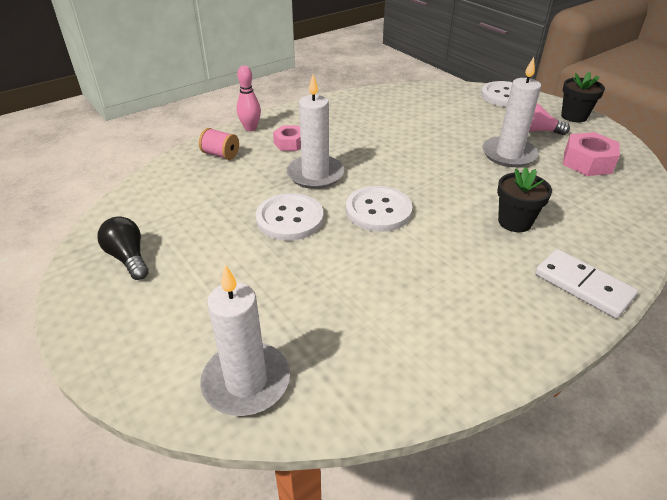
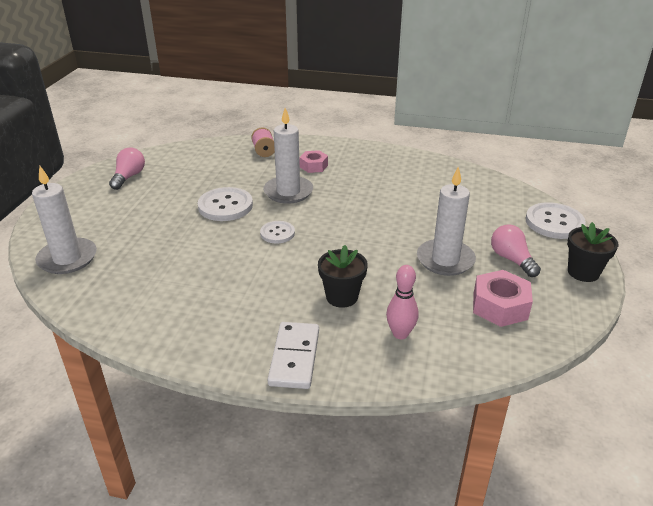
camera: 50 degrees right, 5 degrees down
black light bulb [97,216,149,280] -> pink light bulb [109,147,145,190]
pink bowling pin [236,65,261,131] -> pink bowling pin moved to [386,265,419,339]
white button [346,186,413,232] -> white button [260,221,295,244], size x0.60

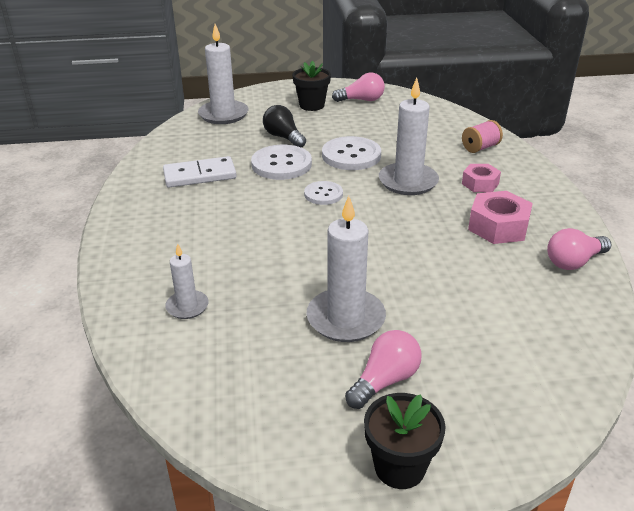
camera: 70 degrees right, 0 degrees up
white domino [267,322,319,389] -> white domino moved to [163,156,237,188]
black flower pot [318,245,368,308] -> black flower pot moved to [292,61,331,111]
pink bowling pin [386,265,419,339] -> white candle [165,243,209,319]
pink nut [473,270,533,327] -> pink nut moved to [468,191,533,244]
white button [526,202,586,239] -> white button moved to [251,145,312,180]
none -> black light bulb [263,105,306,148]
none -> pink light bulb [547,228,612,270]

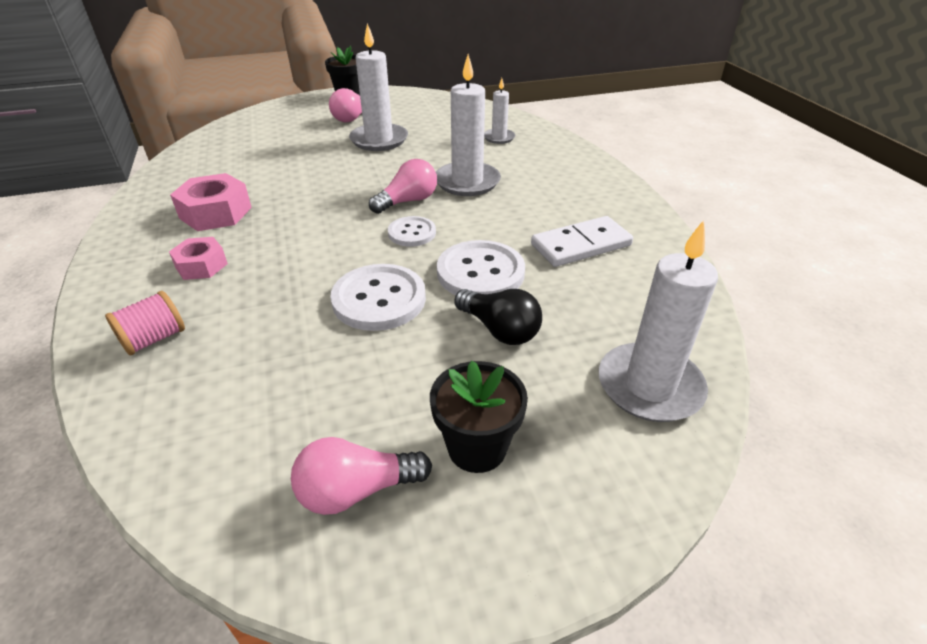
camera: 170 degrees right, 5 degrees up
white candle [379,78,439,195] -> white candle moved to [436,54,501,196]
pink light bulb [547,228,612,270] -> pink light bulb moved to [369,159,437,214]

